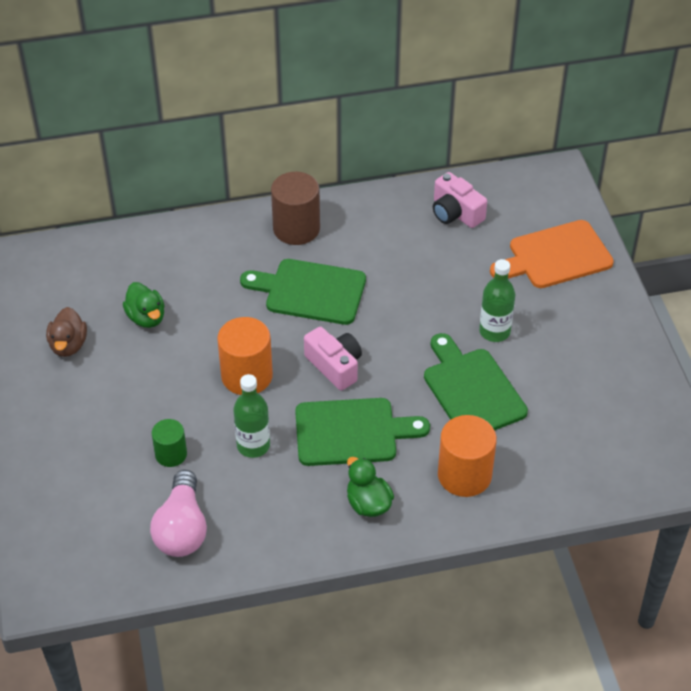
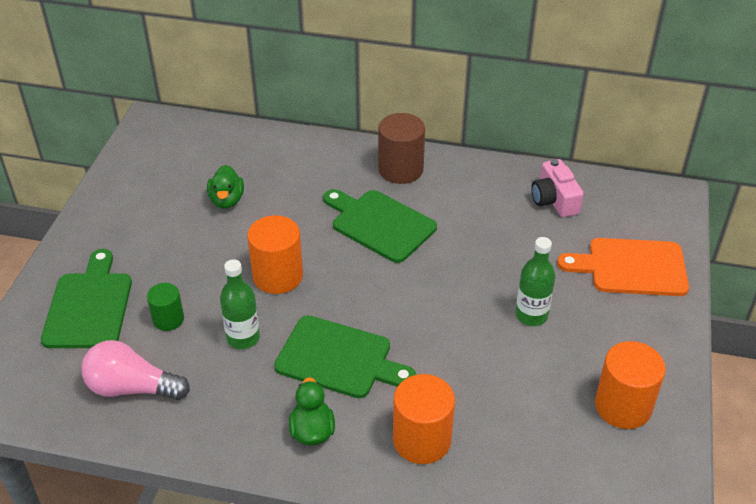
camera: 25 degrees right, 5 degrees down
brown duck [46,307,87,357] -> none
pink light bulb [150,470,207,557] -> pink light bulb turned 75 degrees clockwise [81,340,190,400]
pink camera [304,327,362,391] -> none
green cutting board [424,333,528,430] -> green cutting board moved to [41,249,132,348]
none -> orange cylinder [595,341,666,429]

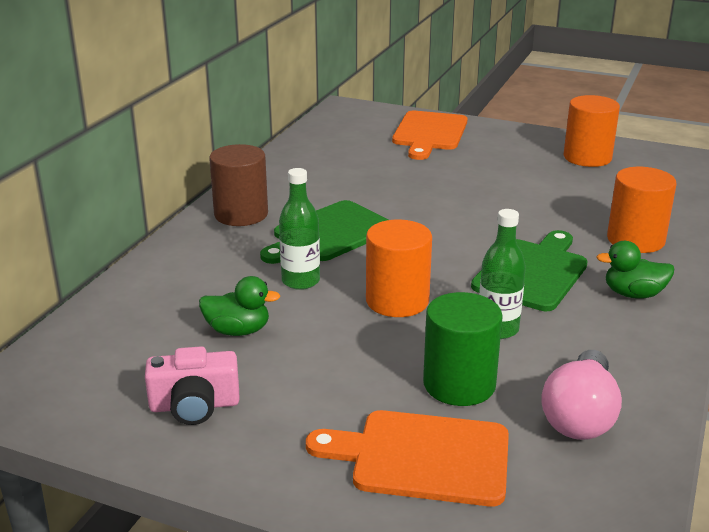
camera: 80 degrees left, 15 degrees down
green cutting board [41,249,132,348] -> orange cutting board [306,410,509,507]
green cylinder [147,283,184,331] -> green cylinder [423,292,503,406], size x1.68
green bottle [515,237,555,326] -> green bottle moved to [279,168,320,290]
pink camera [531,159,584,217] -> pink camera moved to [145,346,240,425]

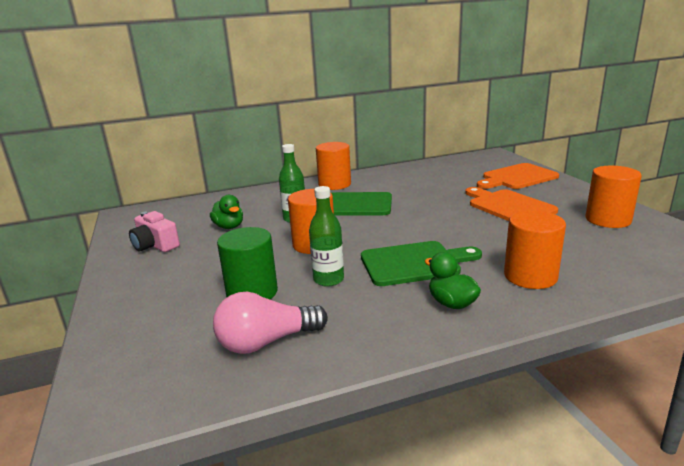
camera: 50 degrees right, 5 degrees down
brown cylinder [209,144,268,226] -> orange cylinder [316,142,351,190]
orange cutting board [306,410,509,507] -> orange cutting board moved to [465,187,558,221]

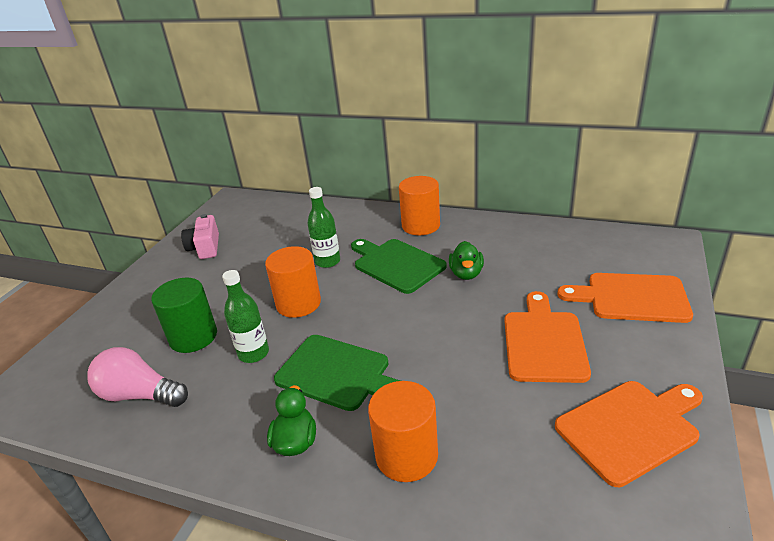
camera: 40 degrees right, 10 degrees up
green duck [210,195,243,229] -> green duck moved to [449,241,484,280]
orange cylinder [585,166,642,228] -> orange cutting board [555,381,703,487]

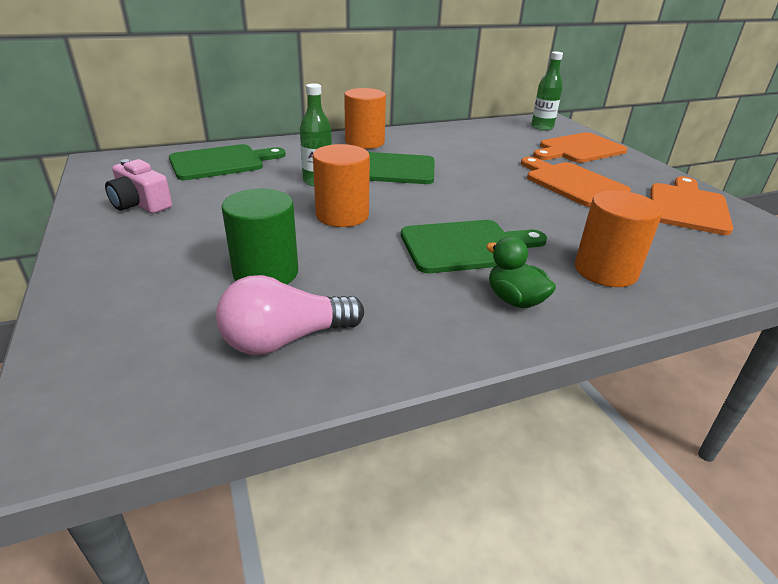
camera: 45 degrees left, 0 degrees up
green bottle [222,270,269,363] -> green bottle moved to [531,52,563,131]
green duck [449,241,484,280] -> none
none -> green cutting board [169,144,286,180]

